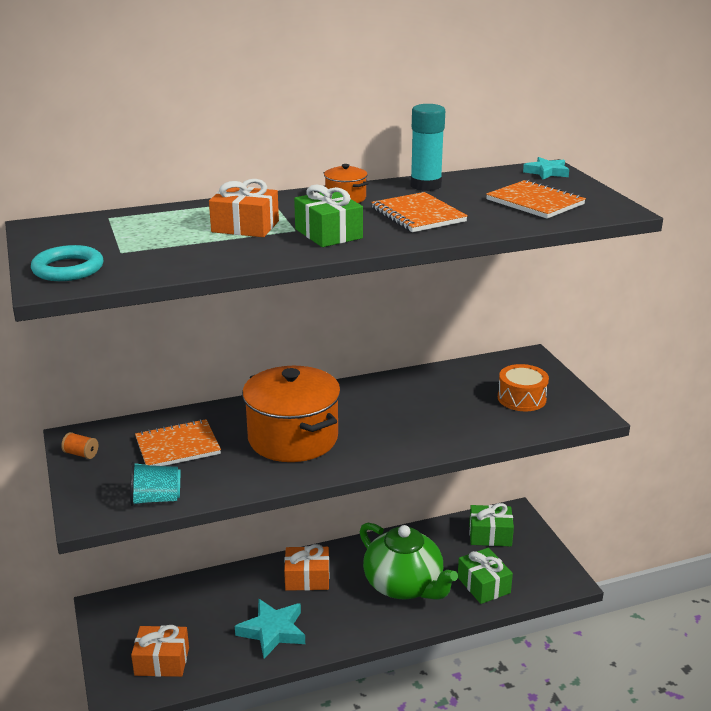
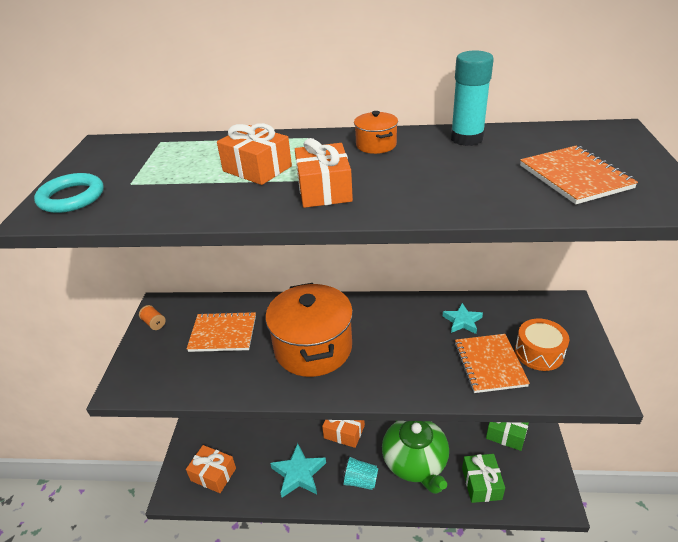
camera: 25 degrees right, 10 degrees up
turquoise cup [130,462,180,506] -> turquoise cup moved to [342,455,378,490]
green gift [294,185,363,247] -> orange gift [295,138,353,208]
orange notebook [371,192,468,232] -> orange notebook moved to [454,334,530,393]
turquoise star [523,157,569,180] -> turquoise star moved to [443,303,483,334]

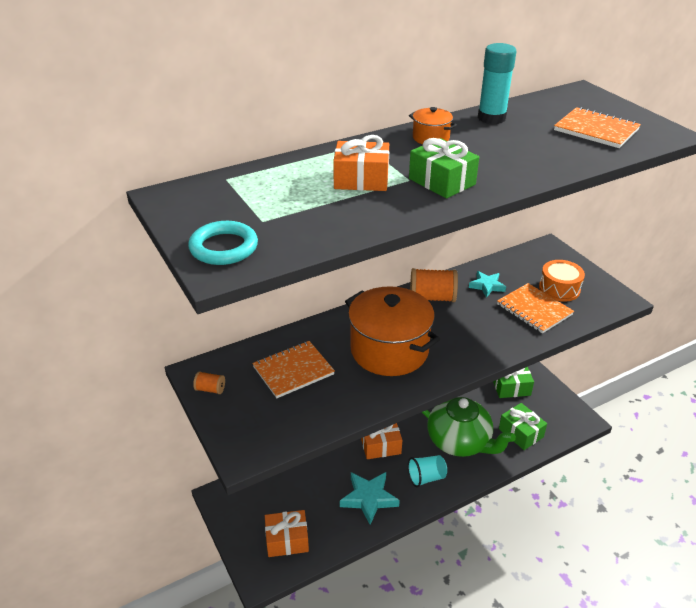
camera: 35 degrees left, 0 degrees up
orange gift [295,138,353,208] -> green gift [409,138,479,198]
none -> orange spool [410,268,458,302]

